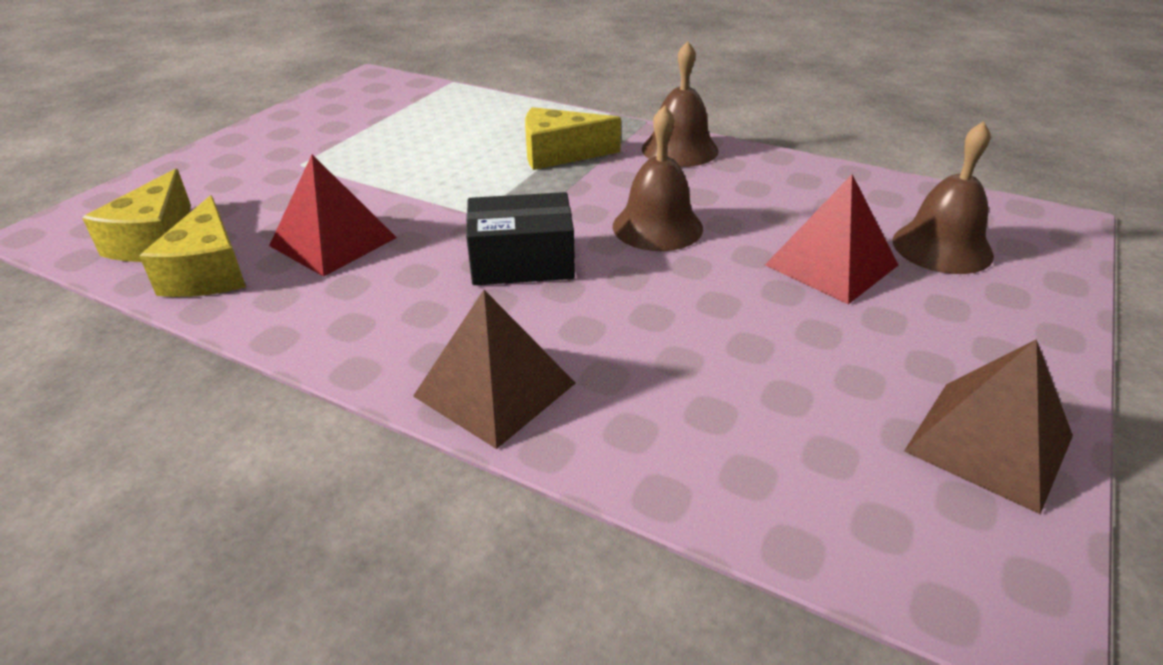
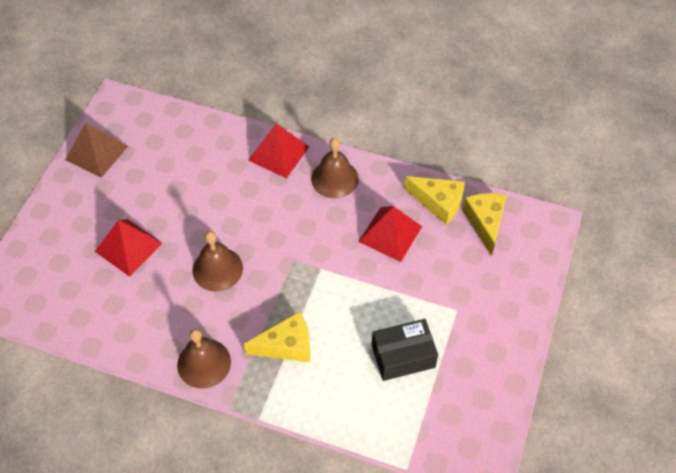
camera: 170 degrees right, 20 degrees up
yellow cheese [139,195,246,297] -> yellow cheese turned 135 degrees clockwise [404,176,465,225]
brown pyramid [413,290,575,449] -> red pyramid [248,124,309,179]
black box [466,192,575,285] -> black box moved to [372,319,438,381]
brown bell [892,121,994,274] -> brown bell moved to [311,138,359,198]

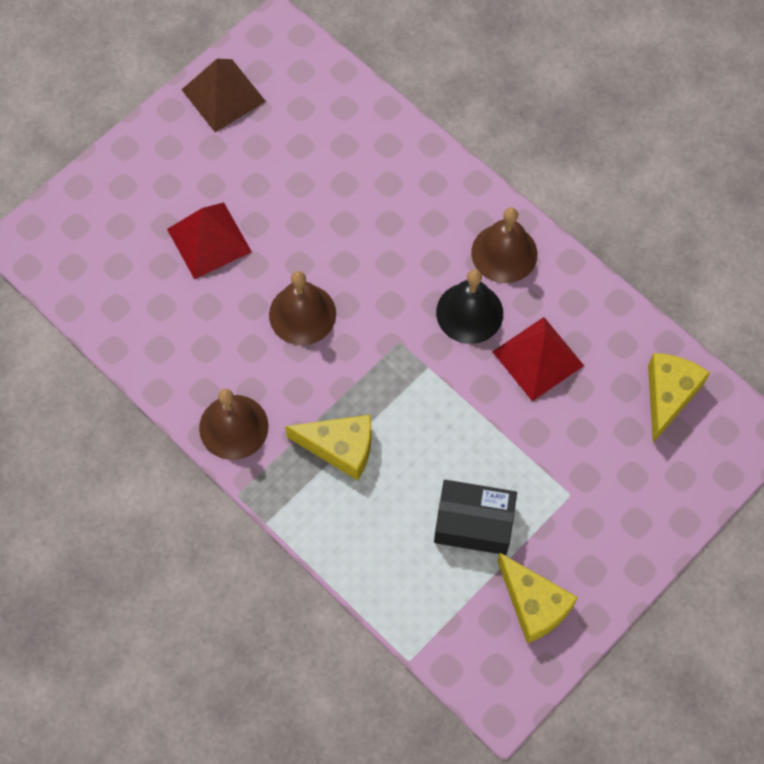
camera: 25 degrees right, 10 degrees up
red pyramid [248,124,309,179] -> none
yellow cheese [404,176,465,225] -> yellow cheese moved to [497,553,578,643]
none -> black bell [436,269,503,344]

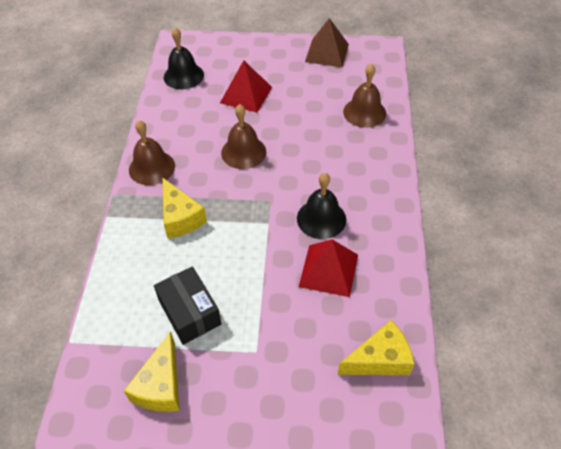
camera: 50 degrees right, 15 degrees down
brown bell [471,207,537,283] -> brown bell moved to [343,64,386,128]
none -> black bell [164,27,204,89]

